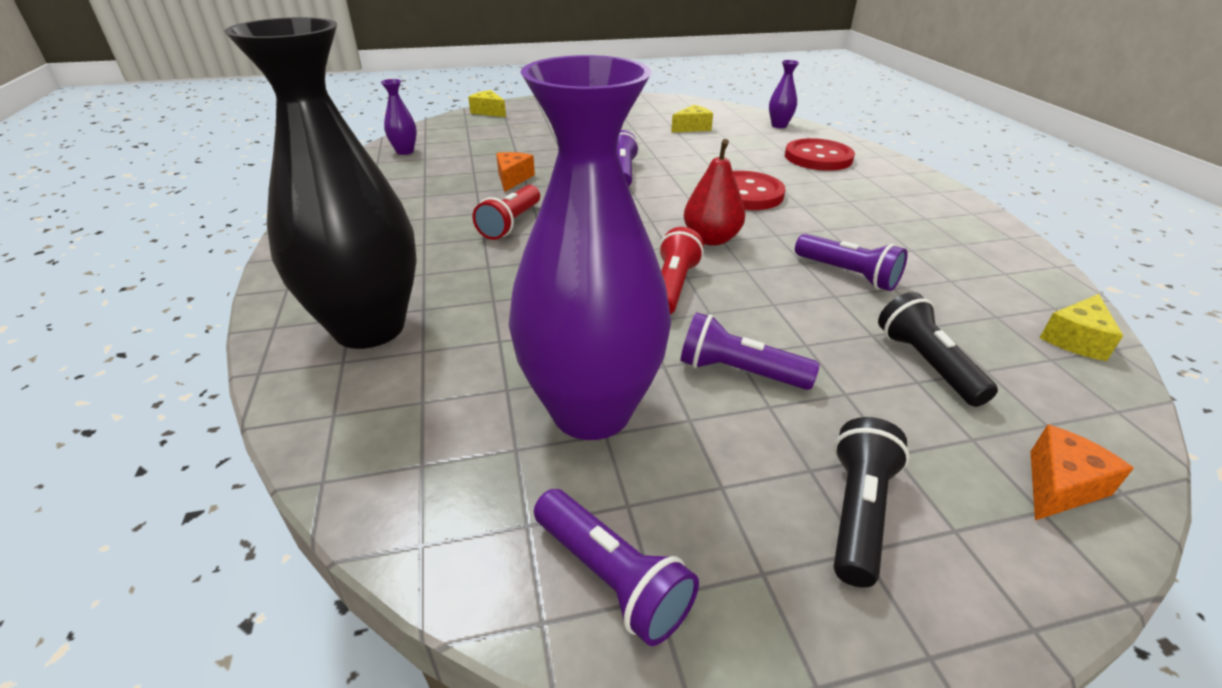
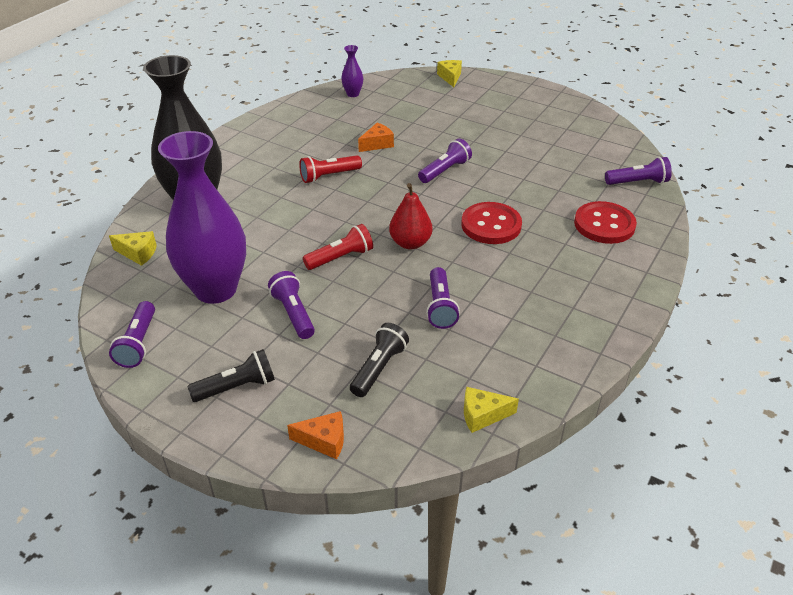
camera: 45 degrees right, 5 degrees up
yellow cheese [671,105,713,133] -> yellow cheese moved to [109,231,157,266]
purple vase [769,60,800,128] -> purple flashlight [605,157,672,185]

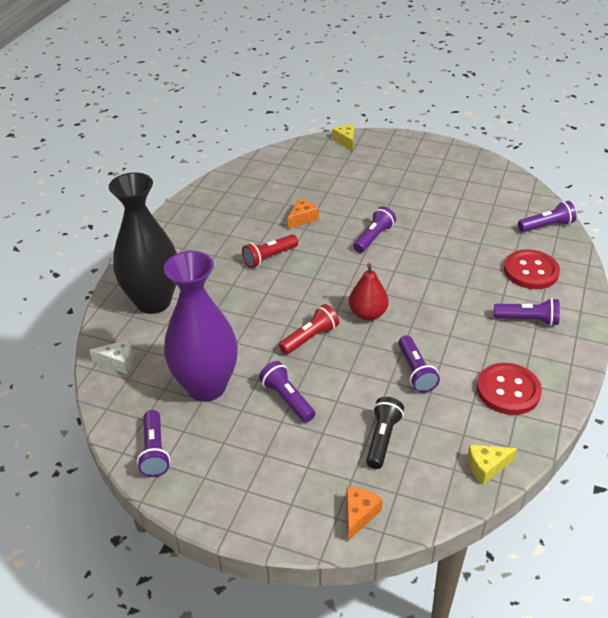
camera: 10 degrees left, 0 degrees up
yellow cheese [109,231,157,266] -> white cheese [89,339,134,374]
black flashlight [187,349,275,402] -> none
orange cheese [287,411,344,459] -> orange cheese turned 60 degrees counterclockwise [346,487,383,541]
purple vase [341,45,363,97] -> none
red button [461,202,522,244] -> red button moved to [477,363,542,415]
none -> purple flashlight [494,298,560,326]

